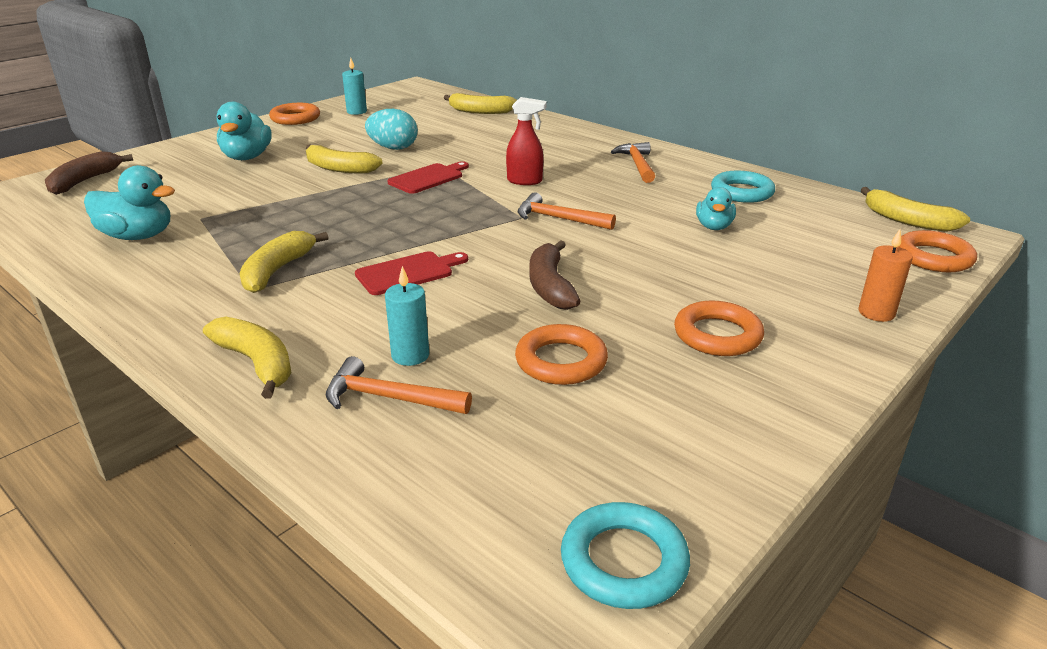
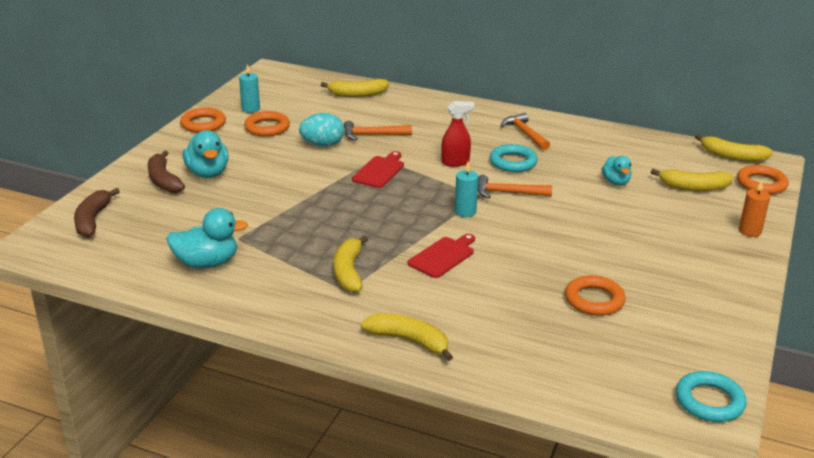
camera: 20 degrees left, 0 degrees up
yellow banana [306,144,383,173] -> yellow banana moved to [651,168,733,191]
orange hammer [326,356,472,414] -> orange hammer moved to [344,121,412,141]
turquoise candle [385,266,429,366] -> turquoise candle moved to [455,162,478,217]
brown banana [529,240,581,310] -> brown banana moved to [148,150,185,193]
orange ring [674,301,764,356] -> orange ring moved to [244,111,290,137]
turquoise ring [711,170,775,203] -> turquoise ring moved to [490,144,538,172]

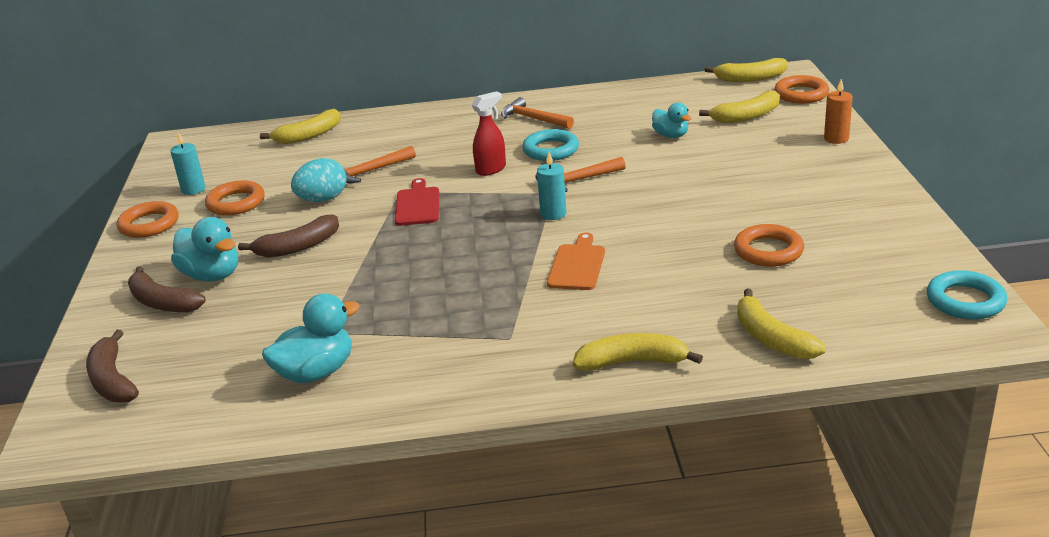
camera: 25 degrees left, 0 degrees up
yellow banana [333,235,368,293] -> yellow banana moved to [737,289,826,359]
red cutting board [408,234,475,278] -> orange cutting board [547,233,605,290]
none -> brown banana [238,214,339,258]

